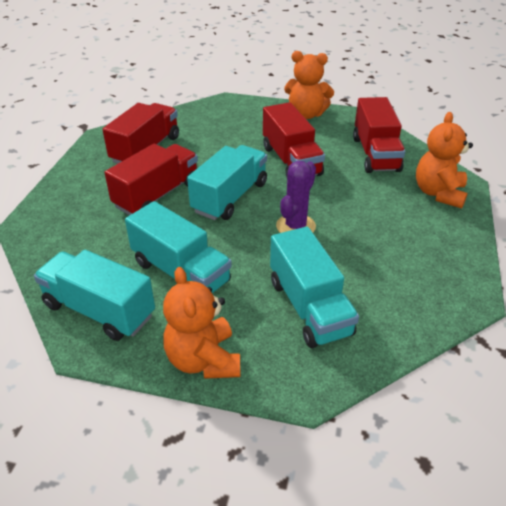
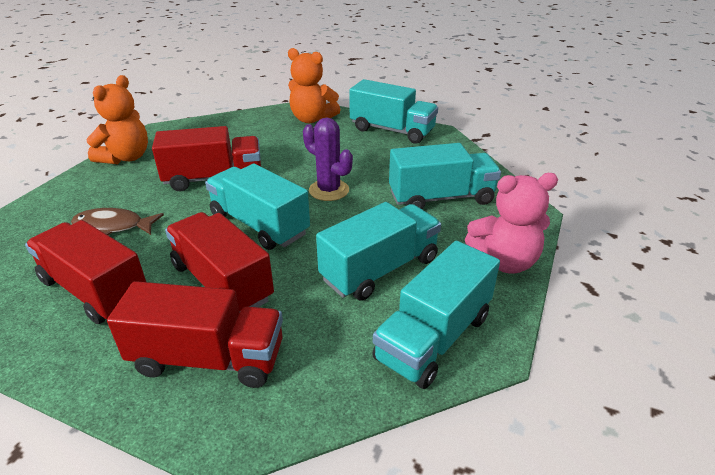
camera: 80 degrees left, 5 degrees down
orange teddy bear [163,267,240,379] -> pink teddy bear [465,173,558,274]
red truck [353,97,405,173] -> red truck moved to [107,281,283,388]
none -> brown fish [71,208,164,235]
none -> turquoise truck [349,79,438,144]

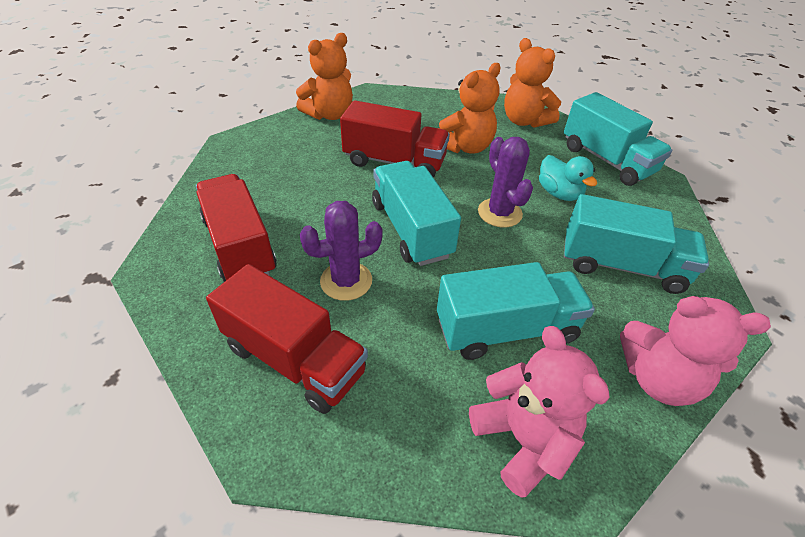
camera: 25 degrees right, 10 degrees up
brown fish [71,208,164,235] -> none
red truck [165,212,274,313] -> purple cactus [299,201,383,301]
turquoise truck [372,241,500,389] -> pink teddy bear [469,326,610,498]
none -> orange teddy bear [439,63,501,154]
none -> turquoise duck [539,155,597,201]

